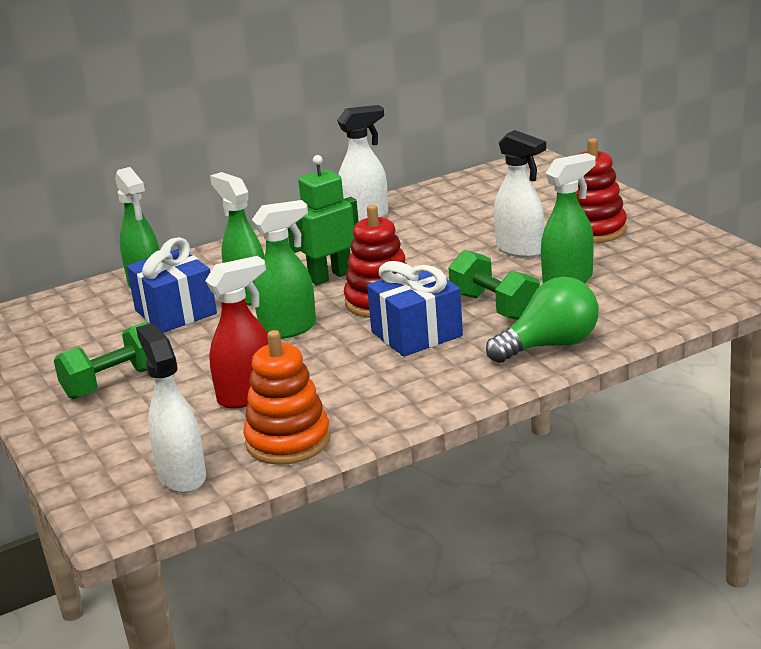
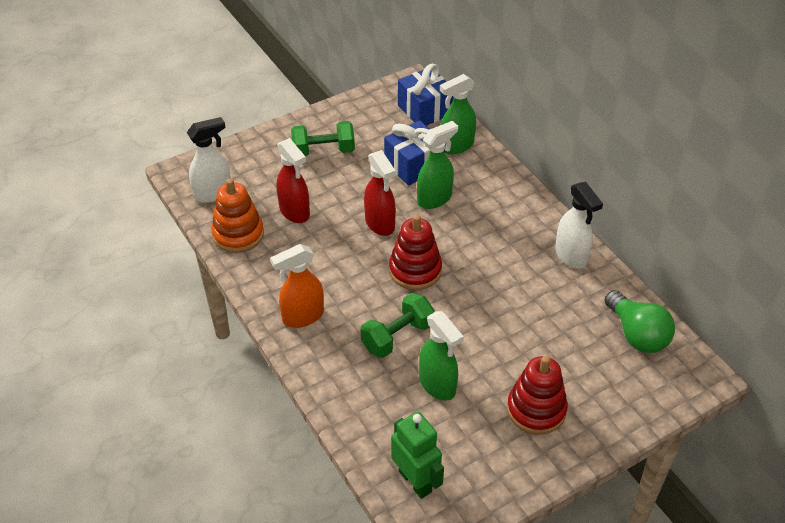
camera: 85 degrees right, 20 degrees up
green dumbbell [54,322,150,399] -> green dumbbell turned 60 degrees counterclockwise [291,121,355,156]
green spray bottle [252,200,316,339] -> red spray bottle [364,150,396,236]
green robot [288,155,359,285] -> green robot moved to [391,412,444,499]
blue gift [367,261,463,357] -> blue gift moved to [398,64,453,126]
green light bulb [486,277,599,363] -> green light bulb moved to [604,290,675,353]
white spray bottle [494,130,546,258] -> none
none -> orange spray bottle [270,244,324,328]

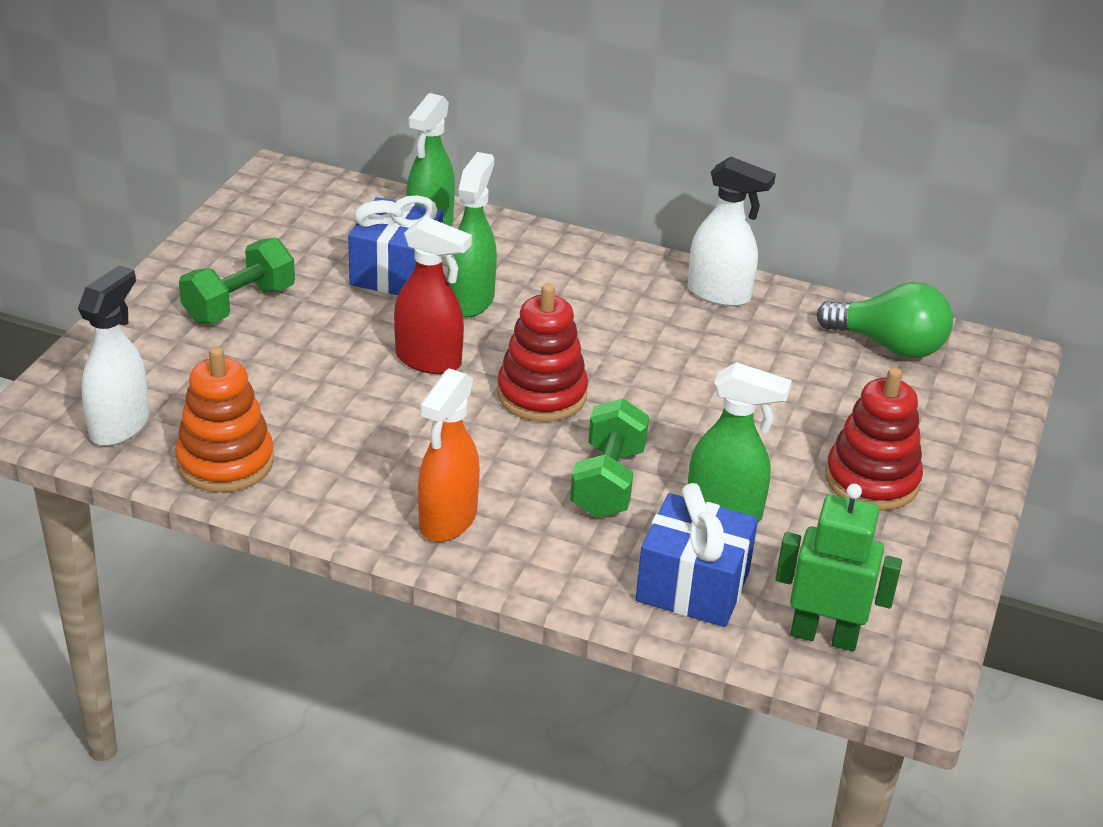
camera: 40 degrees left, 10 degrees down
red spray bottle [277,138,310,223] -> none
blue gift [398,64,453,126] -> blue gift moved to [636,483,758,627]

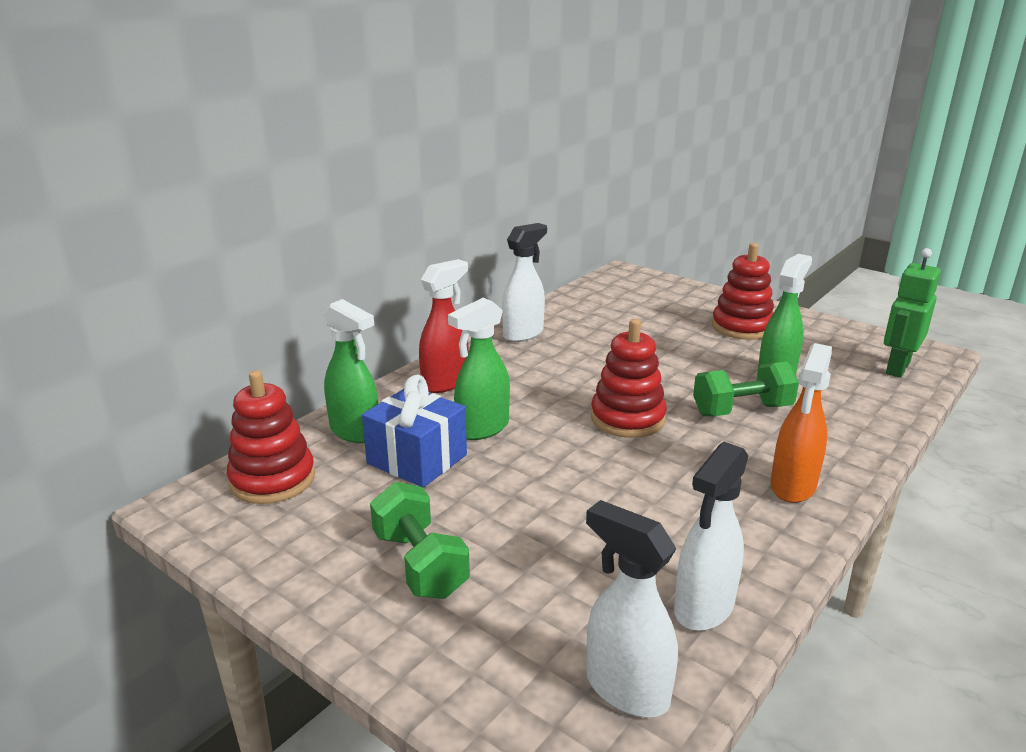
camera: 70 degrees left, 10 degrees down
orange stacking toy [175,346,274,493] -> white spray bottle [674,442,749,631]
red spray bottle [394,216,472,374] -> red spray bottle moved to [419,259,468,393]
orange spray bottle [418,368,480,542] -> orange spray bottle turned 75 degrees clockwise [771,343,832,503]
green spray bottle [448,152,497,317] -> green spray bottle turned 75 degrees counterclockwise [448,298,510,440]
green dumbbell [570,398,649,518] -> green dumbbell turned 45 degrees counterclockwise [693,361,799,416]
blue gift [636,483,758,627] -> none
green light bulb [816,282,953,358] -> none
none -> red stacking toy [227,370,315,504]

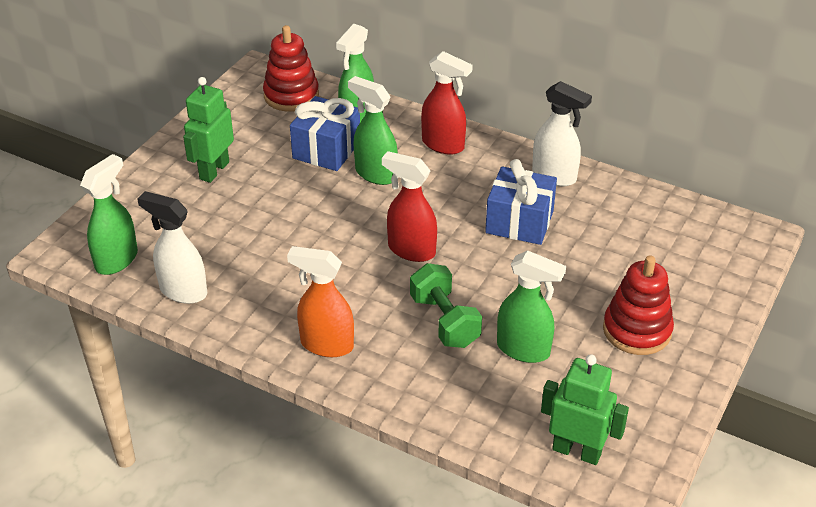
camera: 80 degrees right, 15 degrees up
green dumbbell [370,482,470,599] -> green robot [183,77,234,183]
white spray bottle [586,500,678,717] -> green spray bottle [80,154,138,275]
red stacking toy [591,319,667,438] -> red spray bottle [382,151,437,262]
none -> blue gift [485,159,557,245]

